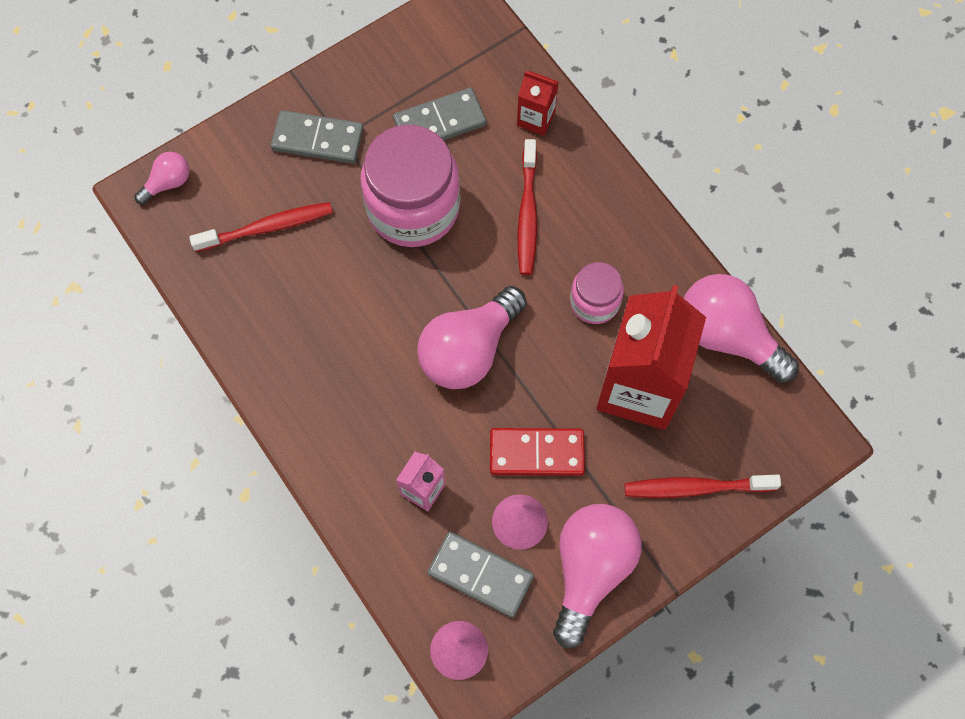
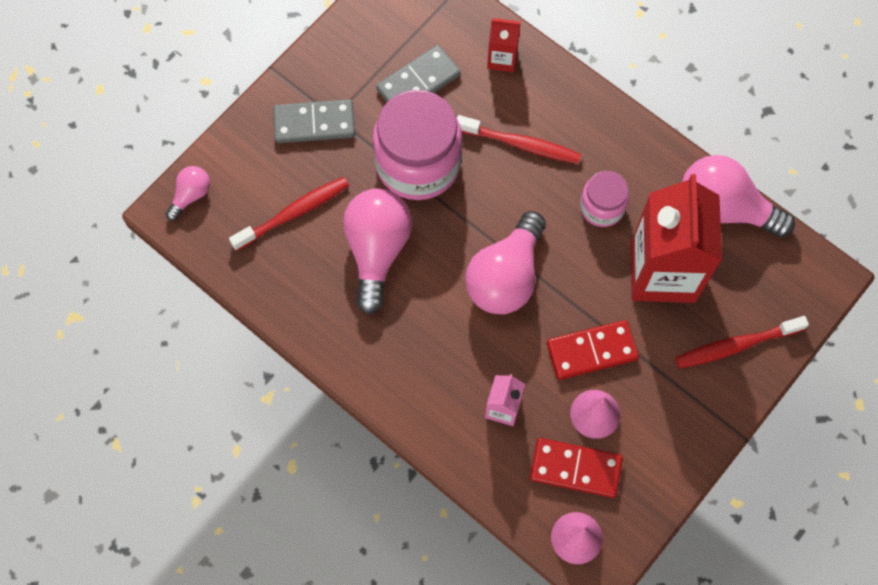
camera: 15 degrees left, 0 degrees up
grey domino [428,532,534,618] -> red domino [530,438,623,498]
red toothbrush [518,139,537,275] -> red toothbrush turned 60 degrees counterclockwise [457,115,581,164]
pink light bulb [553,504,642,648] -> pink light bulb moved to [343,189,412,314]

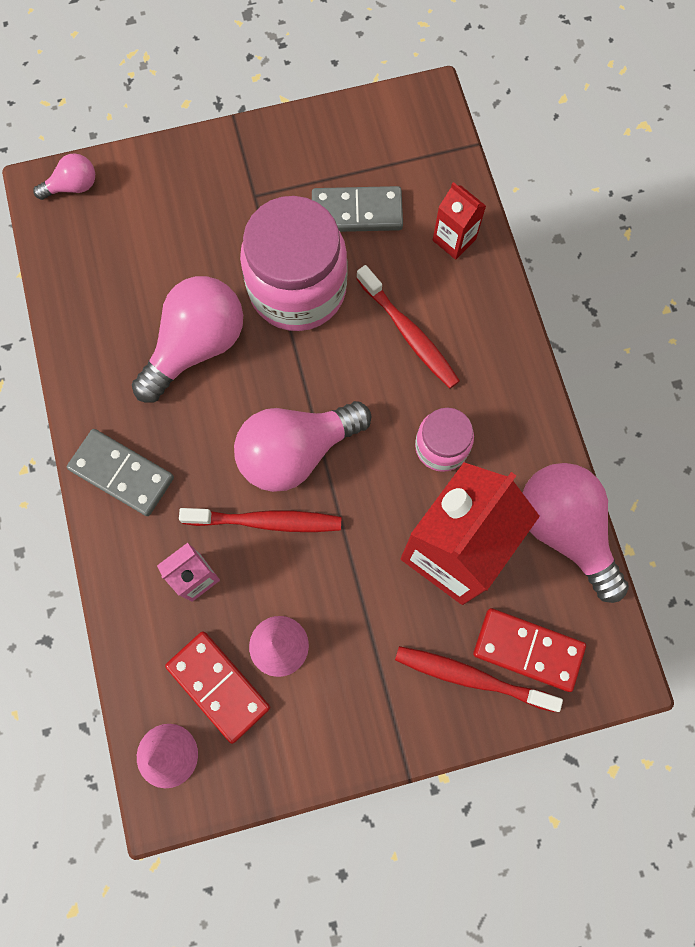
camera: 35 degrees right, 5 degrees up
red toothbrush [229,177,349,251] -> red toothbrush moved to [179,508,341,532]
grey domino [273,99,355,143] -> grey domino moved to [67,429,174,516]
red domino [547,320,639,380] -> red domino moved to [473,608,586,692]

